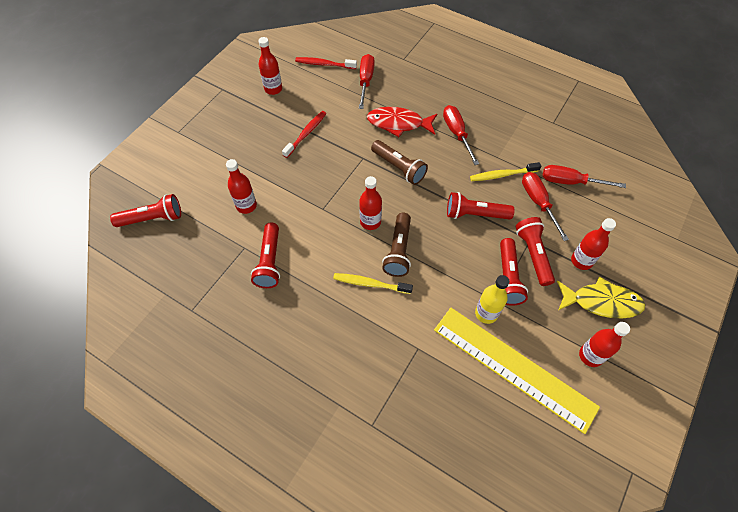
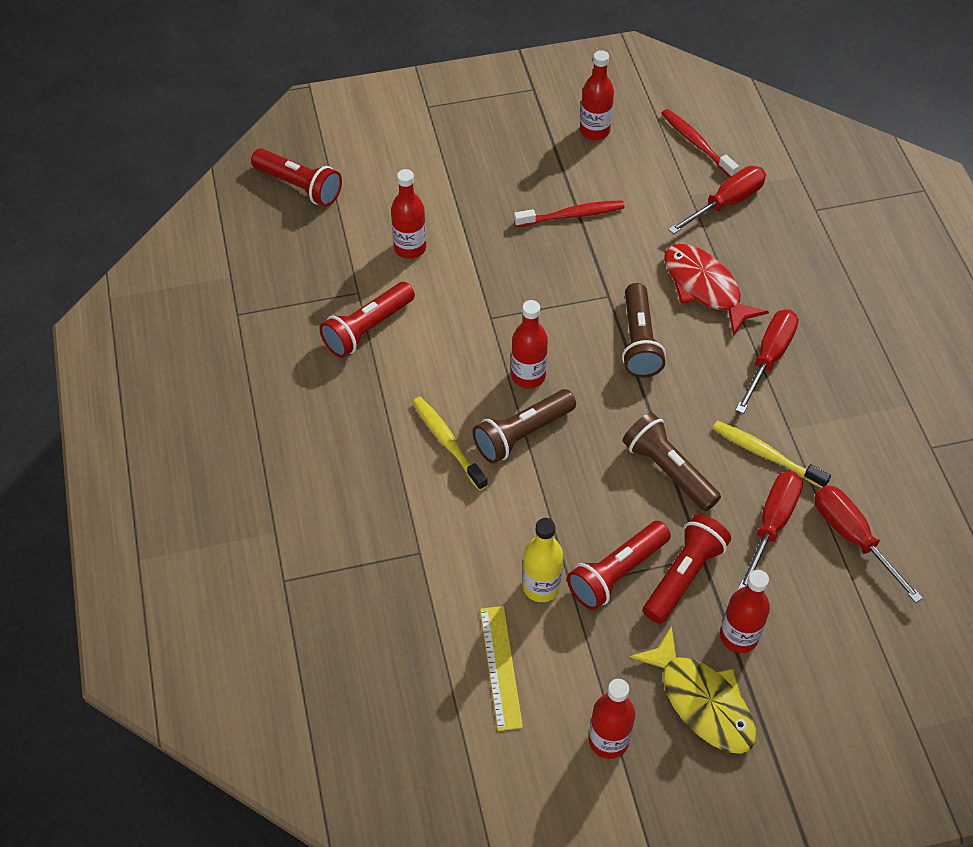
camera: 45 degrees right, 5 degrees down
yellow ruler [434,308,600,434] -> yellow ruler [480,606,523,731], size x0.48
red flashlight [447,192,515,220] -> brown flashlight [623,412,721,511]

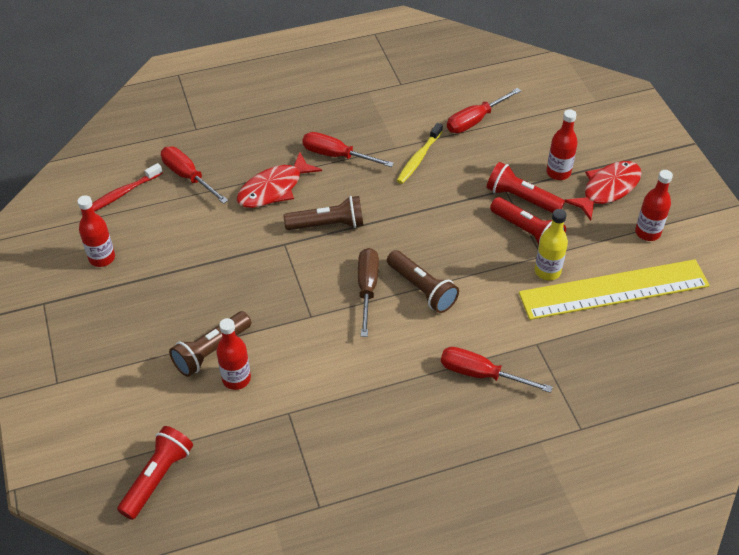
camera: 95 degrees left, 5 degrees down
red flashlight [319,282,415,358] -> none
yellow toothbrush [412,397,488,491] -> none
yellow ruler [480,606,523,731] -> yellow ruler [519,259,710,320], size x2.08
red bottle [511,300,548,388] -> brown screwdriver [358,248,379,337]
red toothbrush [514,200,625,227] -> none
brown flashlight [623,412,721,511] -> brown flashlight moved to [169,311,251,377]
yellow fish [630,626,756,754] -> red fish [564,161,642,221]
red screwdriver [738,471,803,590] -> red screwdriver moved to [441,347,553,393]

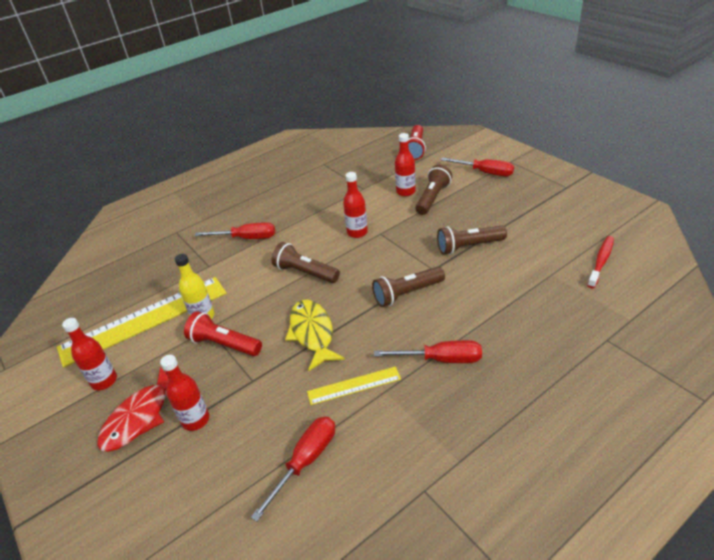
camera: 165 degrees right, 10 degrees down
red bottle [77,195,115,267] -> red bottle moved to [343,172,368,238]
red screwdriver [161,146,228,204] -> red screwdriver moved to [441,157,514,176]
red fish [237,152,322,208] -> none
brown screwdriver [358,248,379,337] -> none
yellow toothbrush [397,123,443,184] -> yellow ruler [307,366,401,405]
red flashlight [487,162,565,213] -> none
none -> yellow fish [285,300,345,371]
none -> brown flashlight [437,225,507,255]

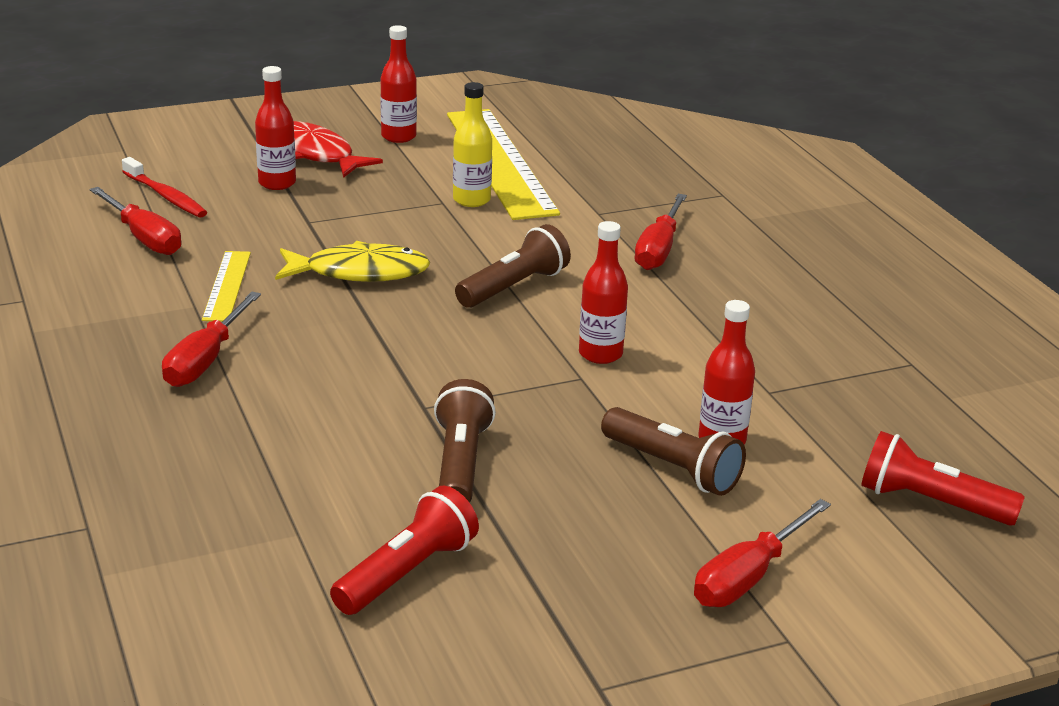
camera: 100 degrees right, 10 degrees down
red flashlight [184,311,262,356] -> red flashlight moved to [330,486,479,615]
brown flashlight [372,267,445,307] -> none
red toothbrush [587,236,614,288] -> red toothbrush moved to [122,157,207,218]

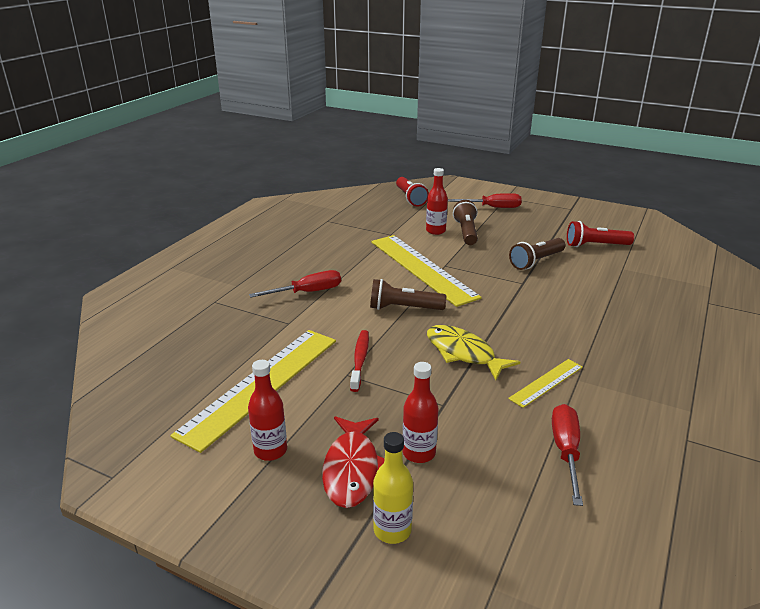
camera: 130 degrees left, 0 degrees up
red toothbrush [122,157,207,218] -> red toothbrush moved to [350,330,369,392]
red screwdriver [162,291,261,387] -> none
yellow bottle [453,82,492,207] -> yellow bottle moved to [373,432,413,544]
red bottle [579,221,628,364] -> yellow ruler [371,235,482,307]

